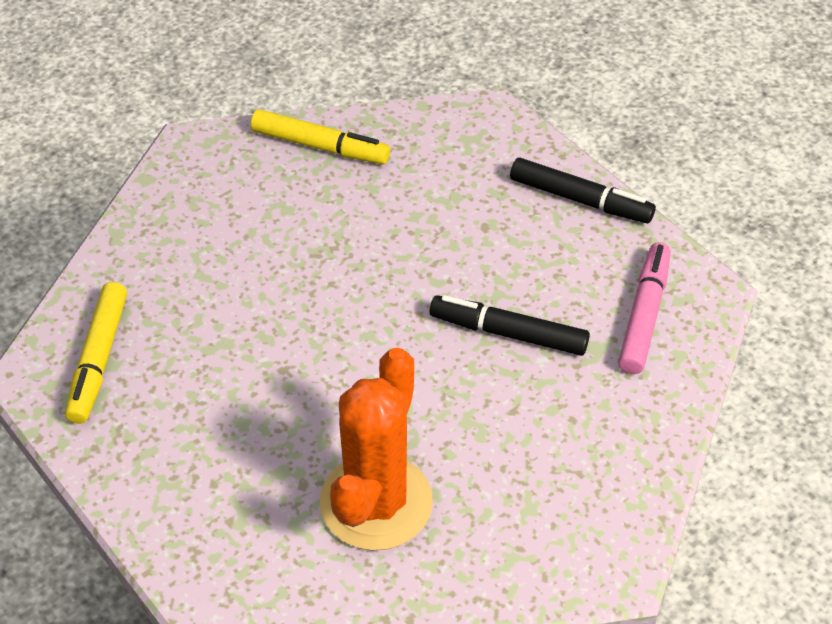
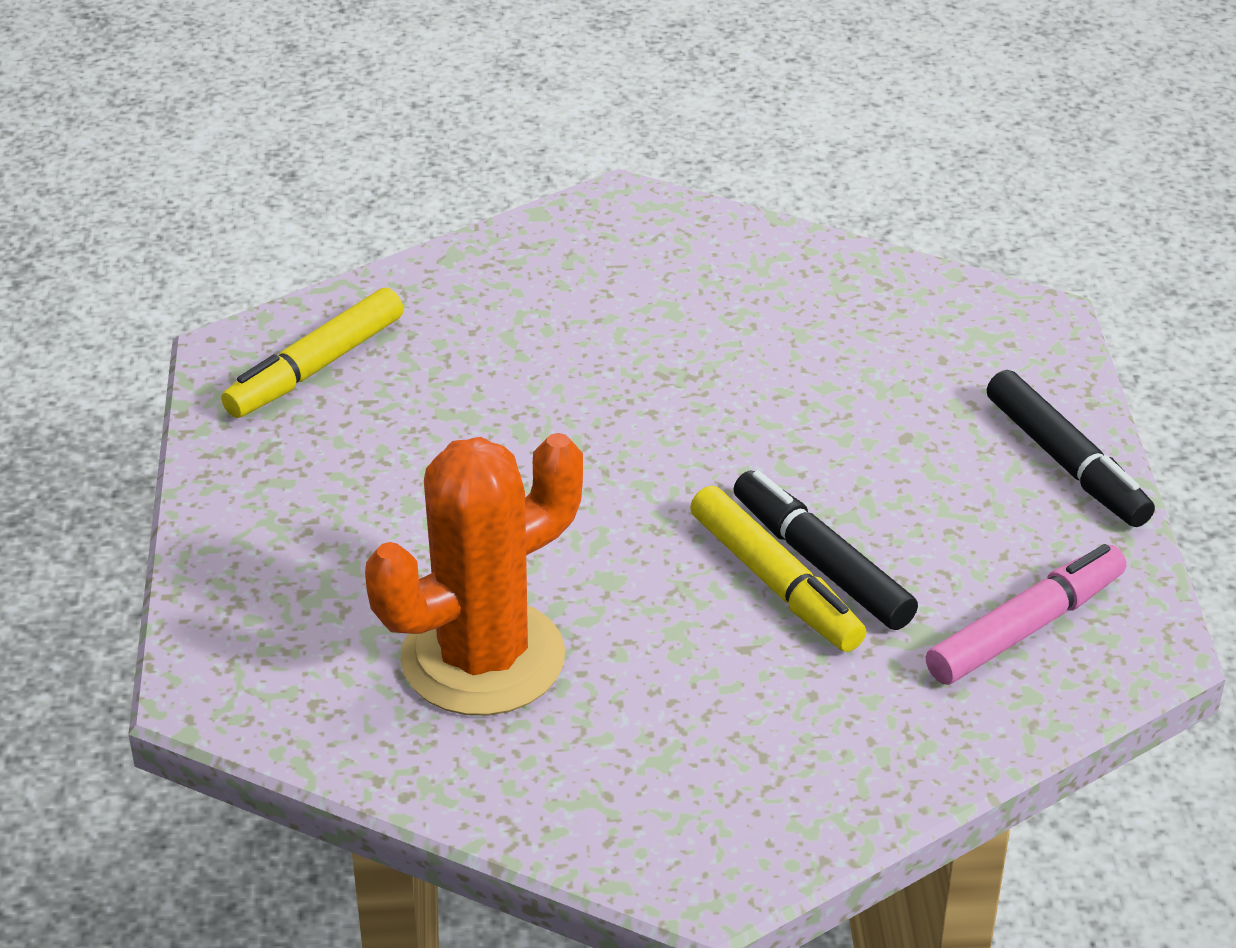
camera: 35 degrees right, 10 degrees down
yellow marker [251,109,390,164] -> yellow marker moved to [690,486,866,652]

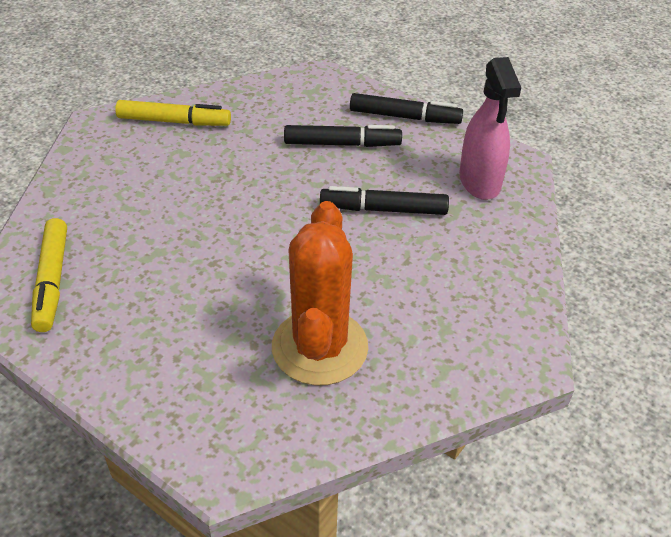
camera: 50 degrees left, 5 degrees up
yellow marker [690,486,866,652] -> yellow marker moved to [115,100,231,126]
pink marker [926,544,1126,685] -> pink spray bottle [459,57,521,200]
none -> black marker [284,125,402,147]

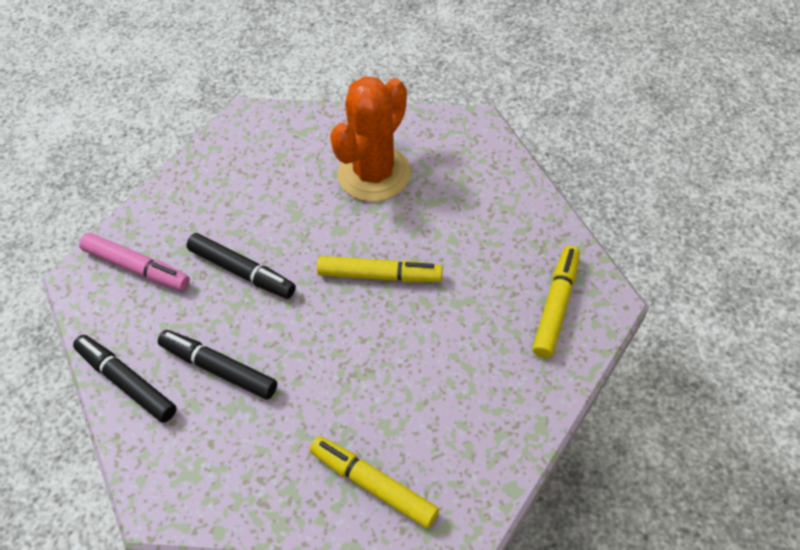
camera: 150 degrees left, 10 degrees up
pink spray bottle [459,57,521,200] -> pink marker [79,233,190,291]
none -> yellow marker [317,256,443,282]

